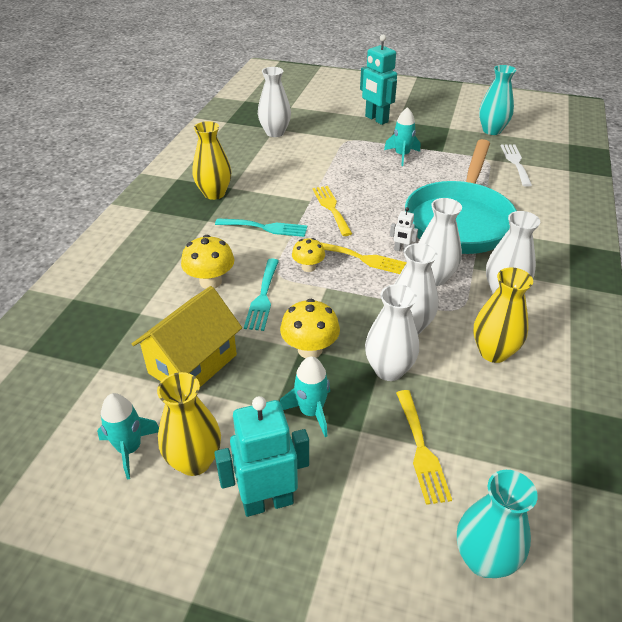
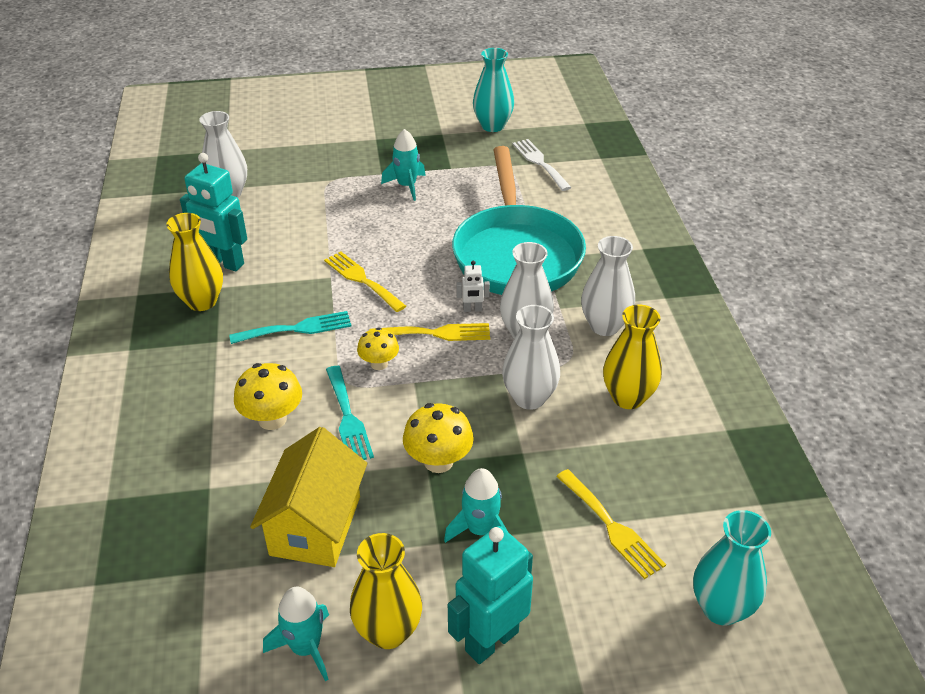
camera: 25 degrees left, 0 degrees up
turquoise robot [360,34,397,125] -> turquoise robot moved to [180,153,247,271]
white vase [365,284,419,381] -> none

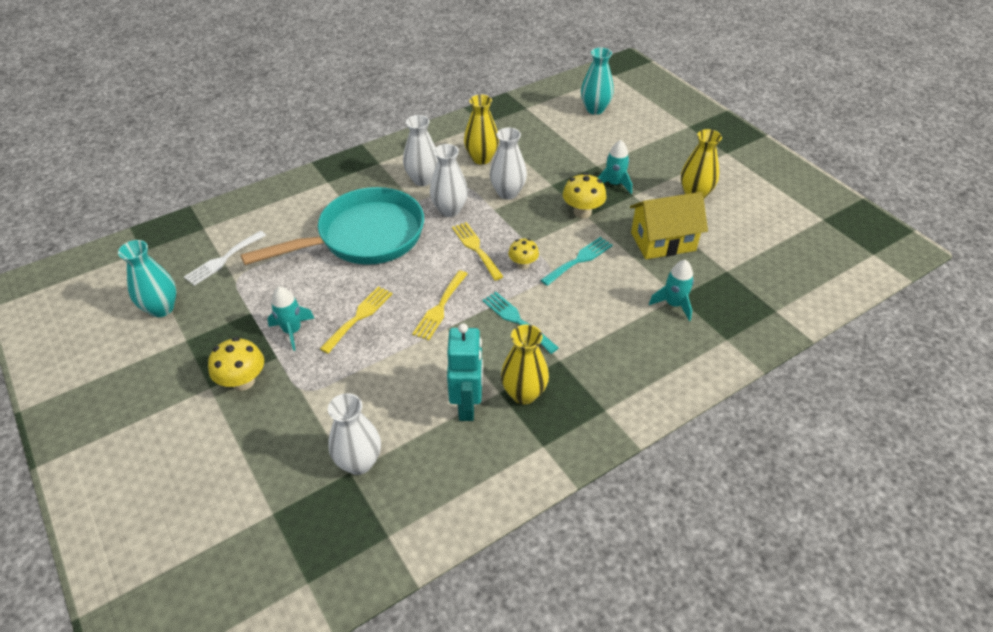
camera: 115 degrees left, 5 degrees up
yellow mushroom [234,363,302,430] -> yellow mushroom moved to [208,337,264,391]
turquoise rocket [263,587,329,681] -> turquoise rocket moved to [649,260,694,321]
turquoise robot [448,526,533,664] -> none
white robot [456,260,490,312] -> none
yellow fork [556,469,666,579] -> yellow fork moved to [320,286,392,354]

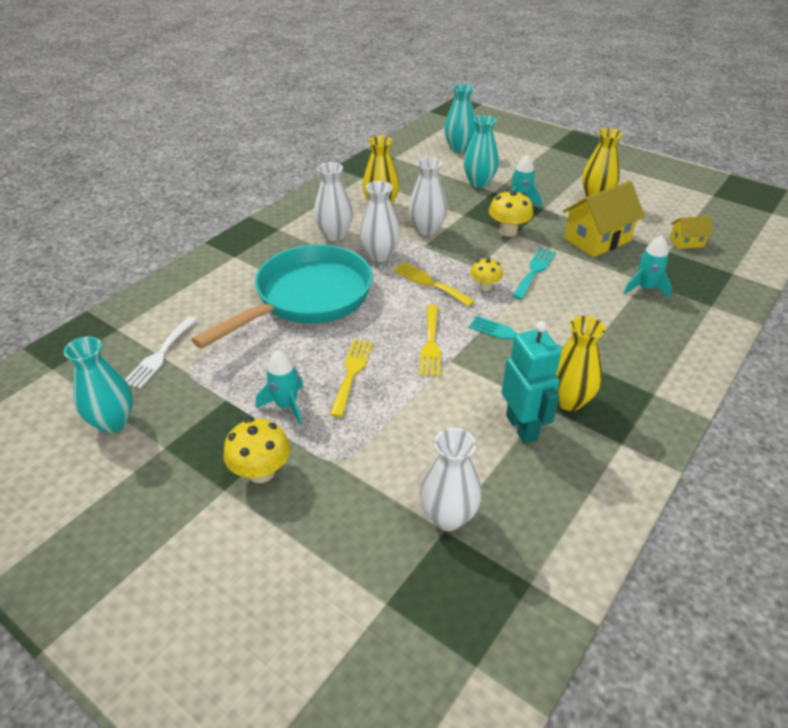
camera: 20 degrees left, 5 degrees down
none -> turquoise vase [464,115,499,188]
none -> yellow house [670,216,712,249]

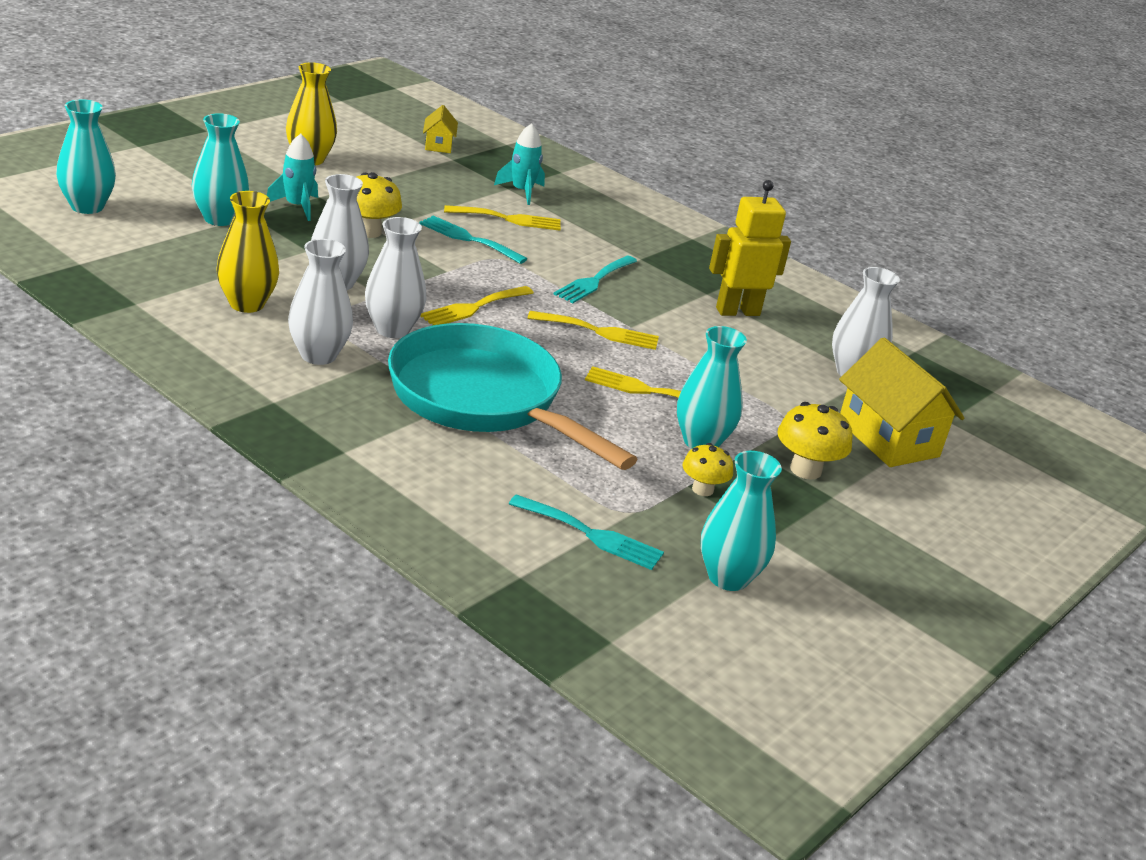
camera: 90 degrees left, 10 degrees down
white fork [125,316,197,389] -> turquoise fork [509,494,664,570]
turquoise rocket [256,350,304,425] -> turquoise vase [677,326,747,449]
yellow mushroom [471,257,503,291] -> yellow mushroom moved to [682,443,733,496]
turquoise robot [502,321,561,444] -> yellow robot [709,180,791,316]
yellow vase [555,316,605,411] -> none
yellow house [563,181,645,257] -> yellow house moved to [839,338,964,467]
none -> yellow fork [444,205,561,231]

